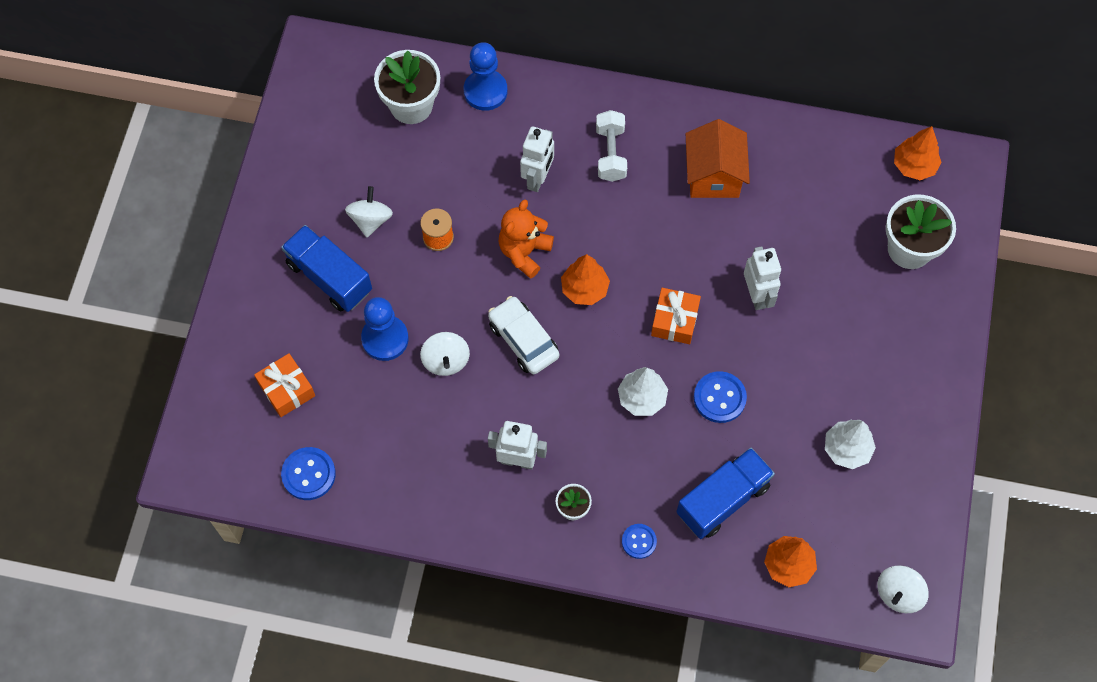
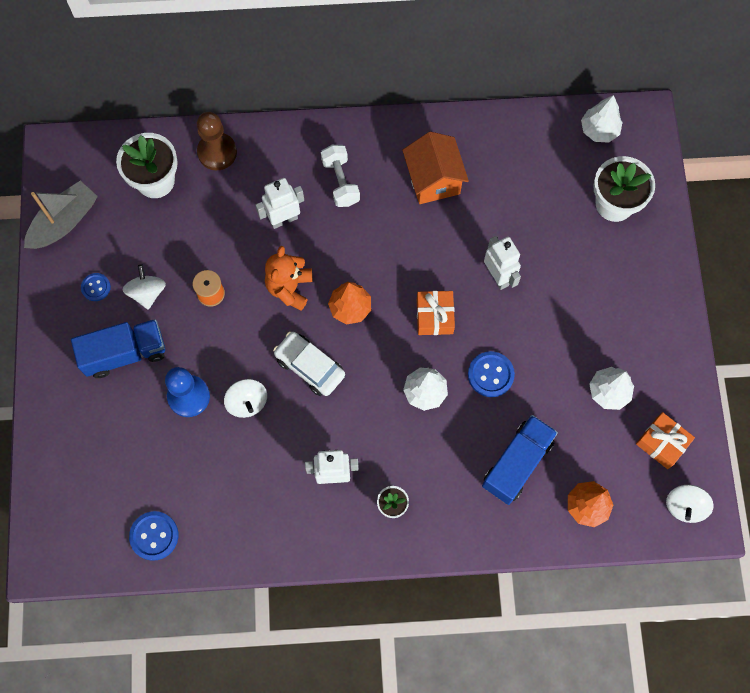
camera: 15 degrees left, 5 degrees up
orange gift [254,353,315,417] -> orange gift moved to [636,412,695,469]
blue truck [281,225,372,312] -> blue truck turned 135 degrees clockwise [71,319,165,378]
blue pawn [464,42,508,111] -> brown pawn [197,112,237,170]
white robot [520,126,554,192] -> white robot turned 120 degrees counterclockwise [256,178,304,229]
blue button [622,524,657,559] -> blue button moved to [81,273,111,301]
orange tree [894,126,941,180] -> white tree [581,95,623,143]
none -> grey boat [24,181,98,249]

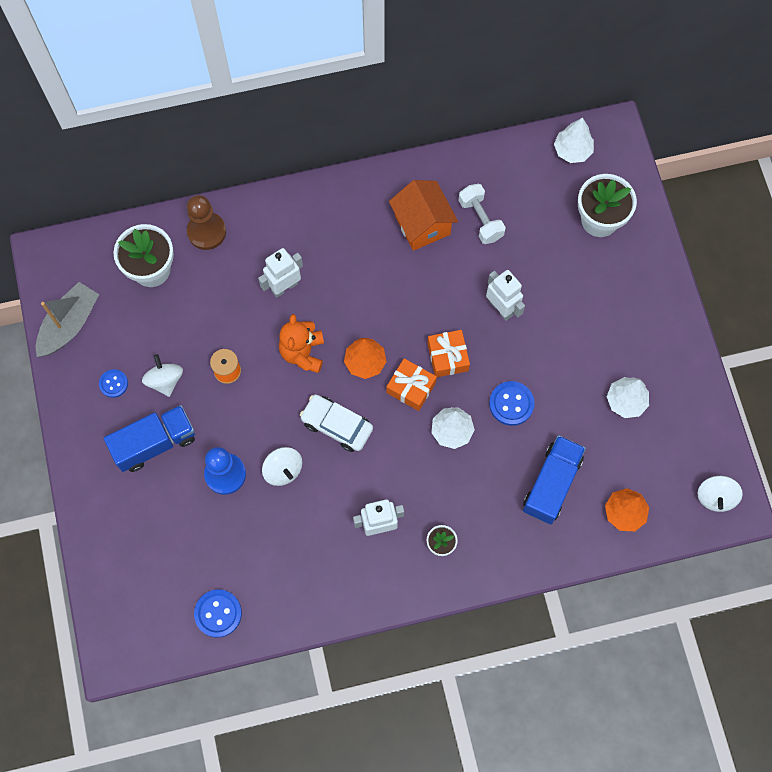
camera: 10 degrees left, 0 degrees up
white dumbbell [321,145,360,207] -> white dumbbell moved to [458,184,506,244]
orange gift [636,412,695,469] -> orange gift moved to [386,358,437,411]

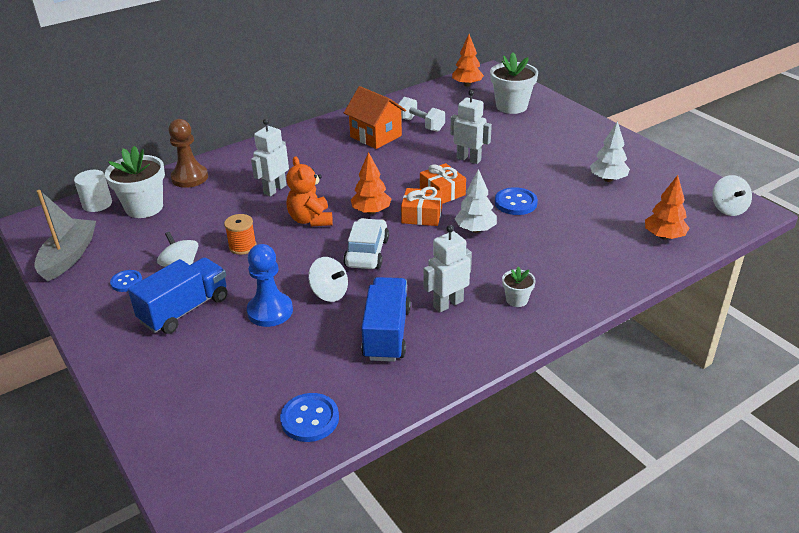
camera: 20 degrees left, 35 degrees down
white car [300,395,373,452] -> white car turned 90 degrees clockwise [343,218,389,269]
blue truck [523,435,586,524] -> blue truck moved to [361,277,411,362]
white tree [554,117,594,163] -> orange tree [452,34,484,87]
none -> white cylinder [74,170,112,212]

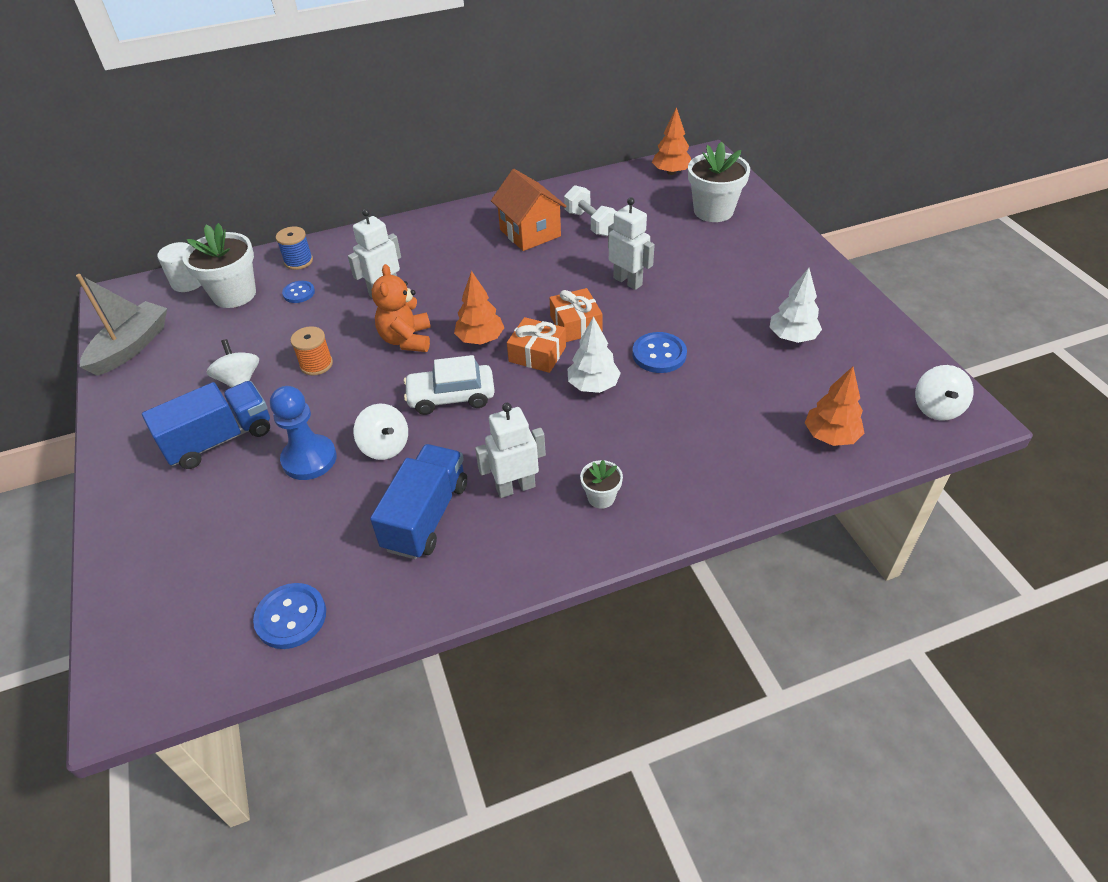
camera: 15 degrees right, 10 degrees up
blue button [110,270,142,292] -> blue button moved to [282,281,315,303]
brown pawn [168,119,208,188] -> blue spool [276,226,313,270]
white car [343,218,389,269] -> white car turned 120 degrees counterclockwise [404,355,495,415]

